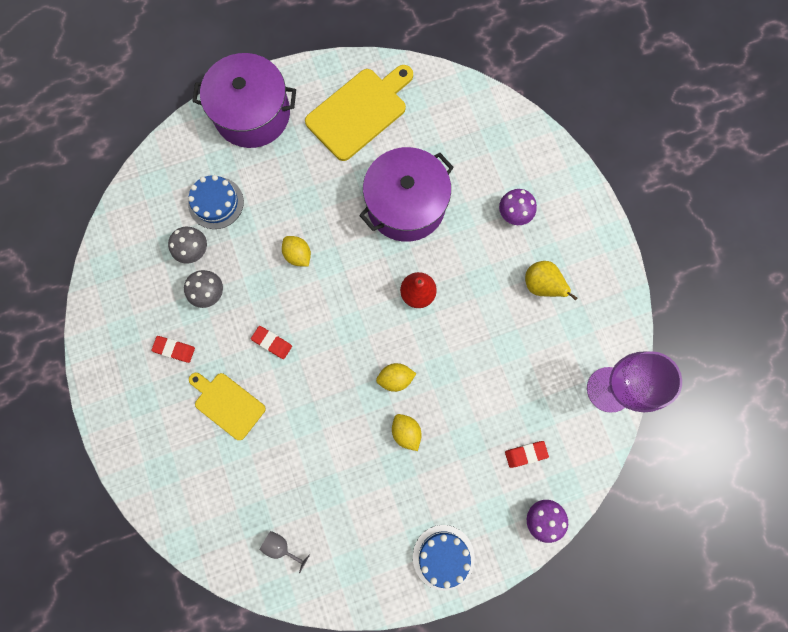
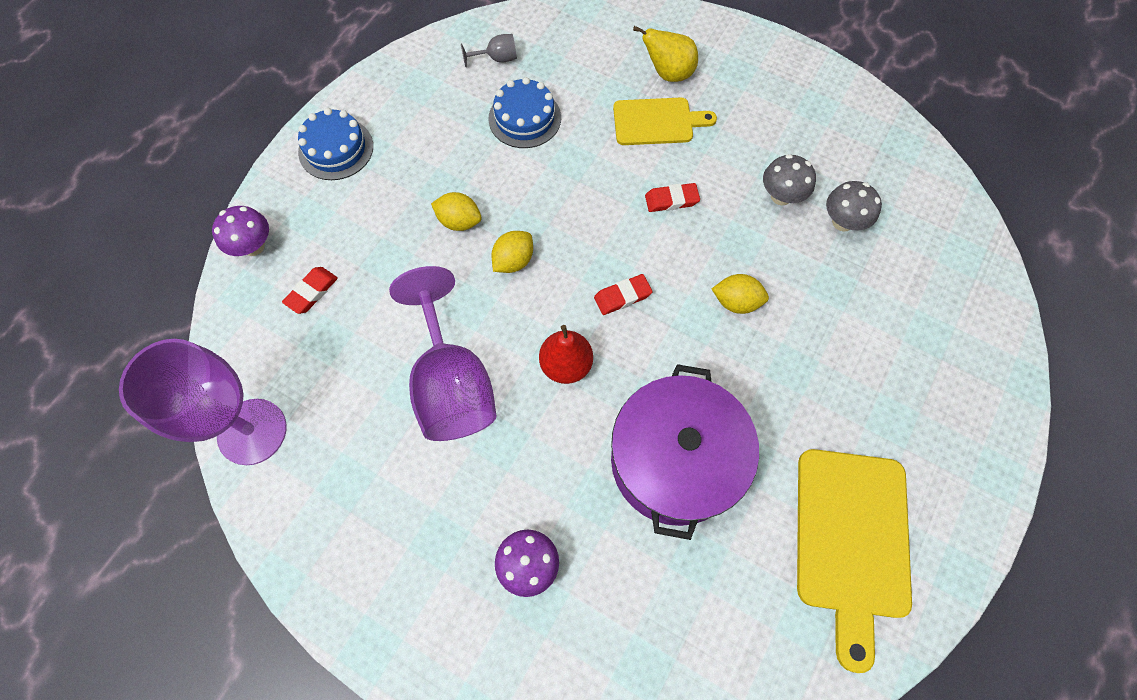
camera: 140 degrees right, 10 degrees down
red eraser [151,336,195,363] -> red eraser moved to [594,274,653,315]
blue cake [188,175,244,229] -> blue cake moved to [488,77,561,148]
purple pot [192,53,296,148] -> none
yellow pear [525,261,577,300] -> yellow pear moved to [633,26,698,82]
none -> purple goblet [389,266,496,441]

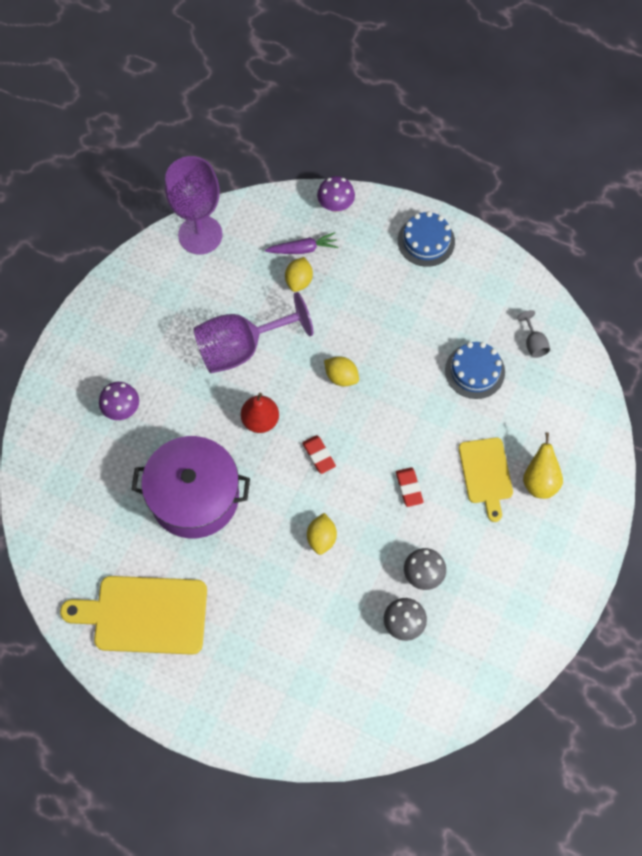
camera: 85 degrees right, 0 degrees up
red eraser [282,267,338,314] -> purple carrot [265,232,338,254]
yellow lemon [431,192,482,231] -> yellow lemon moved to [285,257,313,292]

